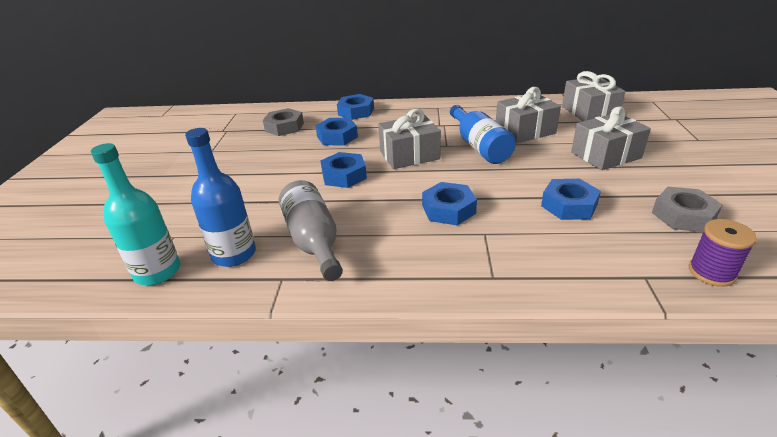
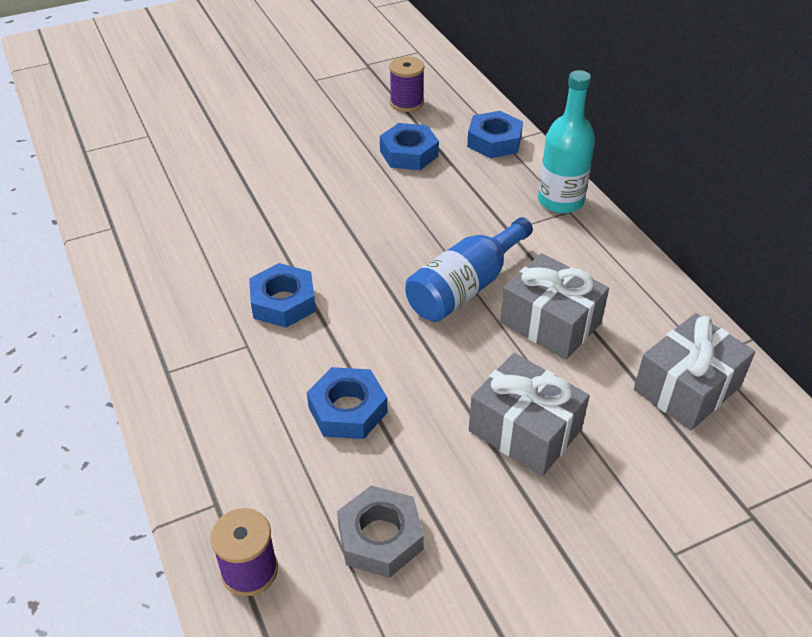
camera: 60 degrees right, 10 degrees up
turquoise bottle [91,143,180,285] -> turquoise bottle moved to [538,70,595,213]
blue bottle [185,128,256,267] -> none
grey nut [263,108,304,136] -> purple spool [389,56,424,112]
grey bottle [279,180,343,281] -> none
blue nut [320,152,367,188] -> none
grey gift [378,109,441,169] -> none

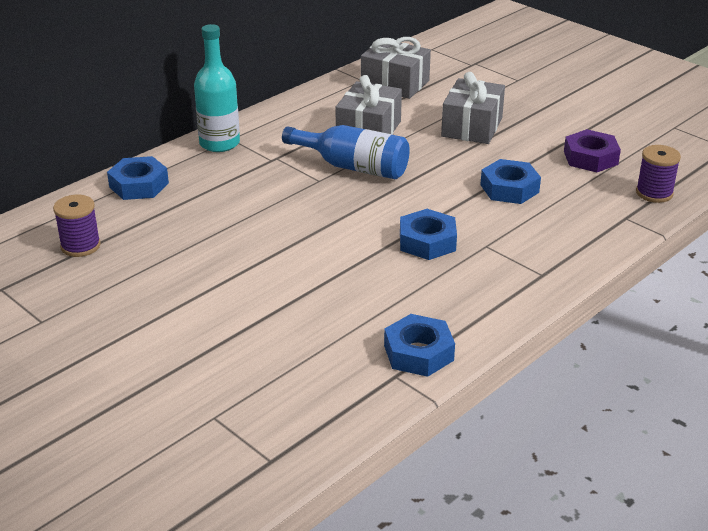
camera: 110 degrees left, 10 degrees down
grey nut [337,485,424,578] -> purple nut [564,129,621,172]
blue nut [380,123,439,170] -> blue nut moved to [384,314,455,377]

